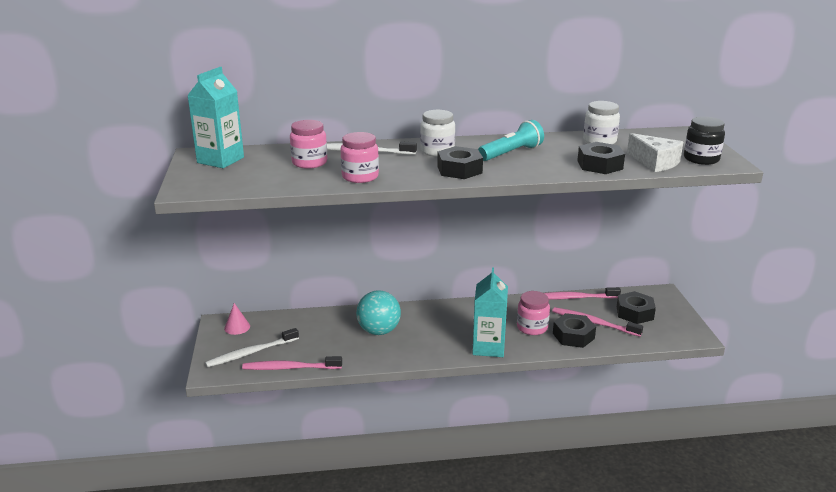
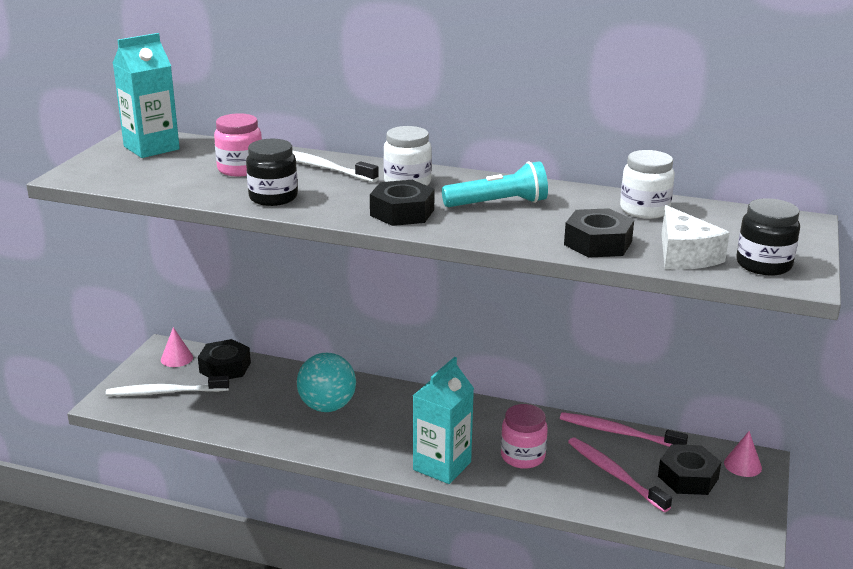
camera: 25 degrees right, 0 degrees up
pink toothbrush [242,356,342,370] -> none
pink jar [340,132,379,183] -> black jar [246,139,298,206]
black nut [553,313,596,348] -> black nut moved to [198,339,251,379]
none -> pink cone [724,431,762,477]

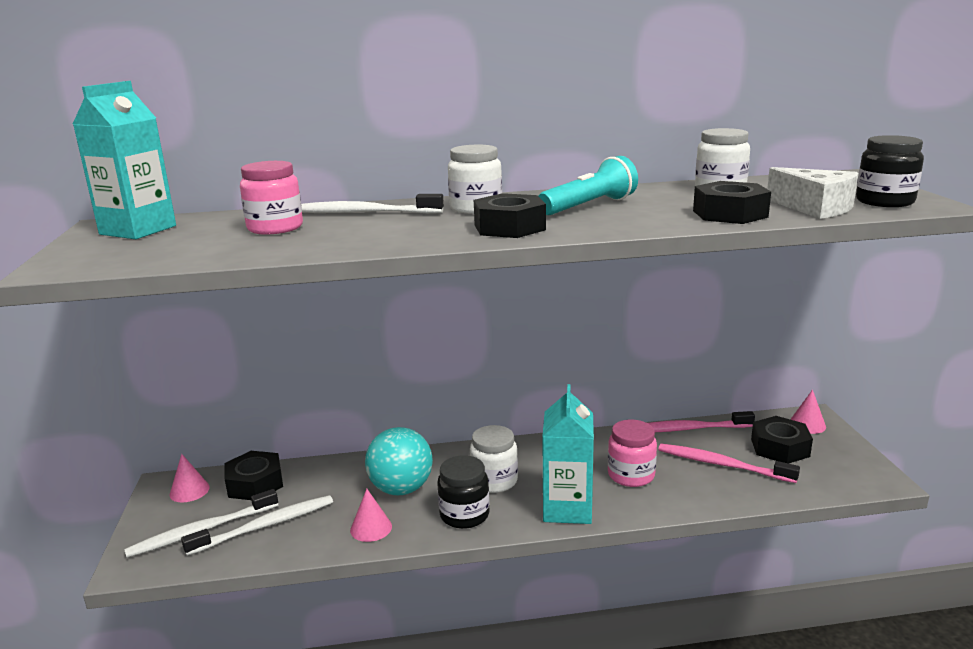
camera: 25 degrees left, 5 degrees down
black jar [246,139,298,206] -> black jar moved to [437,455,489,529]
none -> white toothbrush [181,495,333,556]
none -> pink cone [350,489,392,542]
none -> white jar [470,425,518,493]

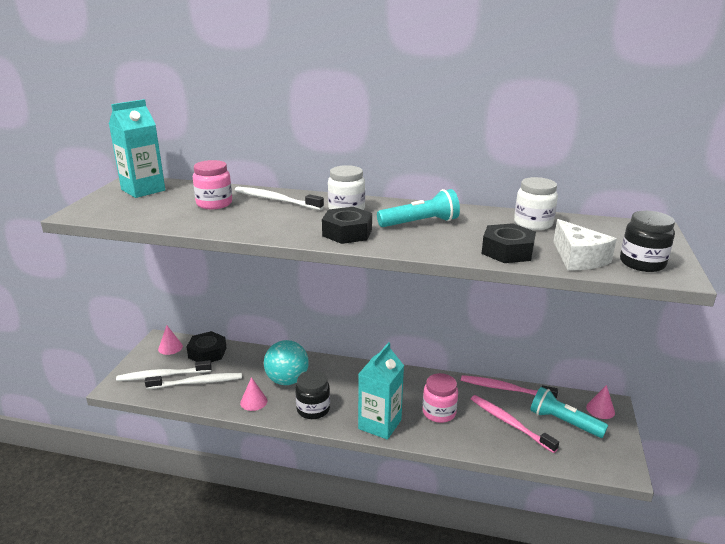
camera: 20 degrees right, 5 degrees up
white jar [470,425,518,493] -> none
black nut [751,416,813,464] -> turquoise flashlight [530,387,608,438]

